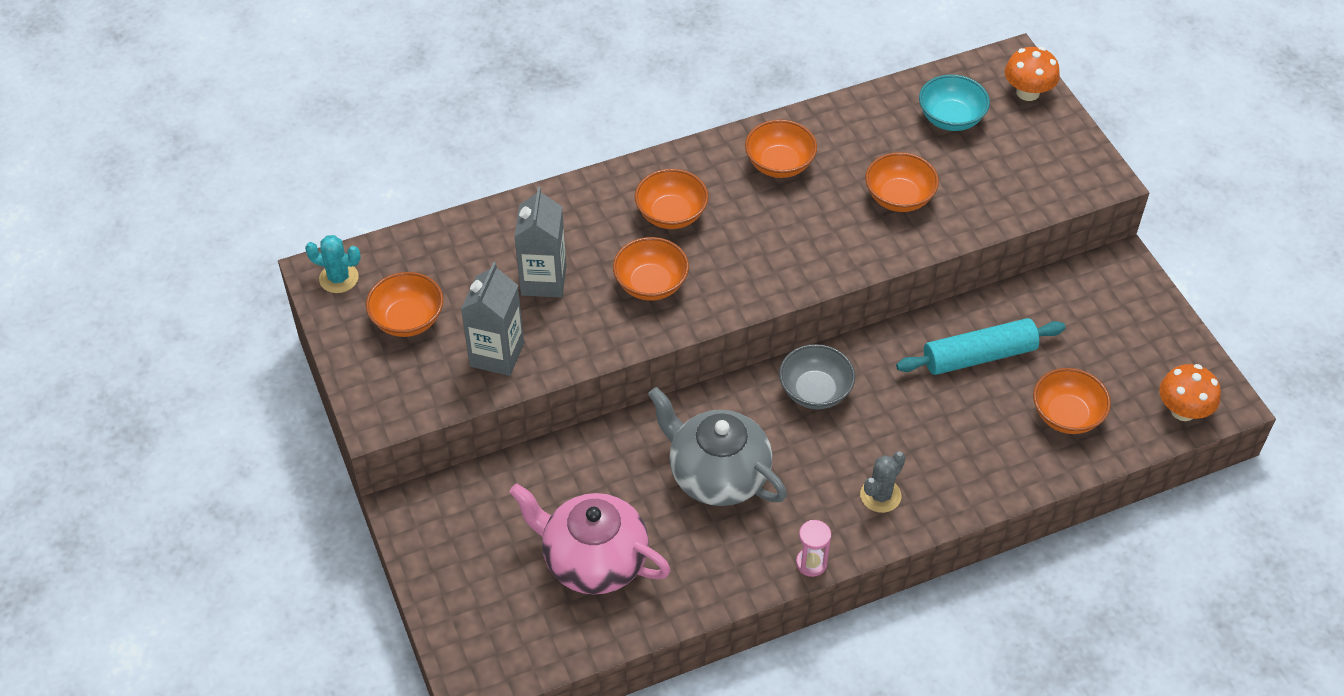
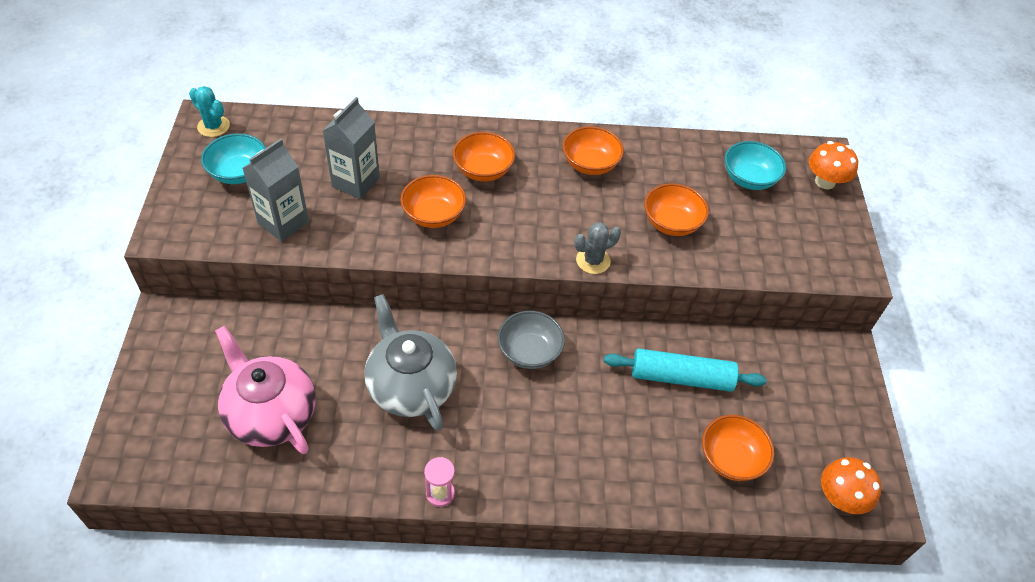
camera: 20 degrees right, 0 degrees up
orange bowl [366,272,444,337] -> turquoise bowl [201,133,266,184]
grey cactus [860,452,906,513] -> grey cactus moved to [574,222,621,274]

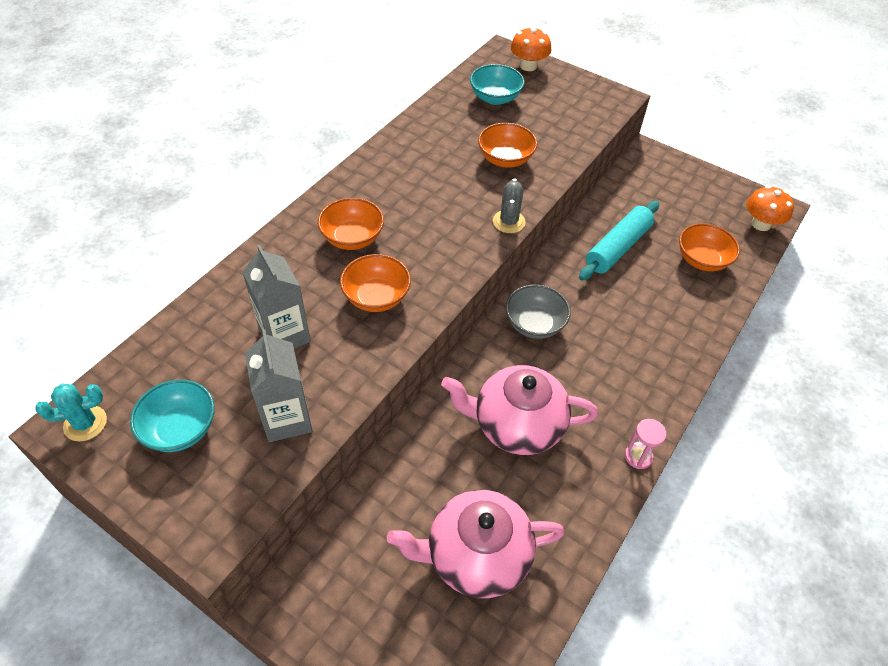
camera: 55 degrees left, 0 degrees up
grey teapot [364,294,457,431] -> pink teapot [441,365,598,455]
orange bowl [563,126,624,175] -> none

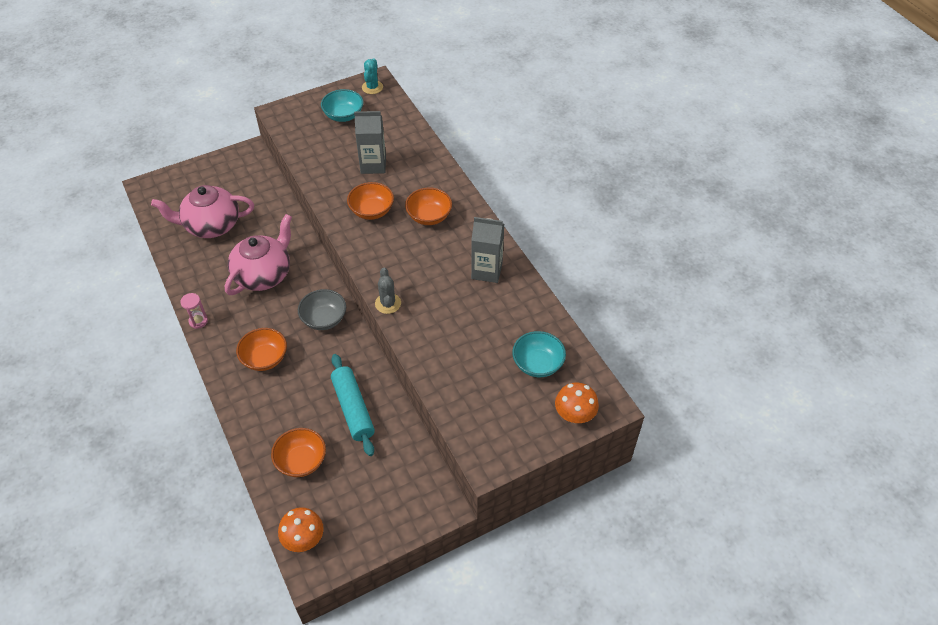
camera: 120 degrees right, 0 degrees up
grey carton [245,329,312,442] -> grey carton moved to [471,217,504,283]
pink teapot [387,490,565,598] -> pink teapot turned 120 degrees counterclockwise [151,185,254,238]
orange bowl [478,123,537,168] -> orange bowl moved to [236,328,287,371]
grey cactus [493,178,526,233] -> grey cactus turned 45 degrees clockwise [375,268,401,314]

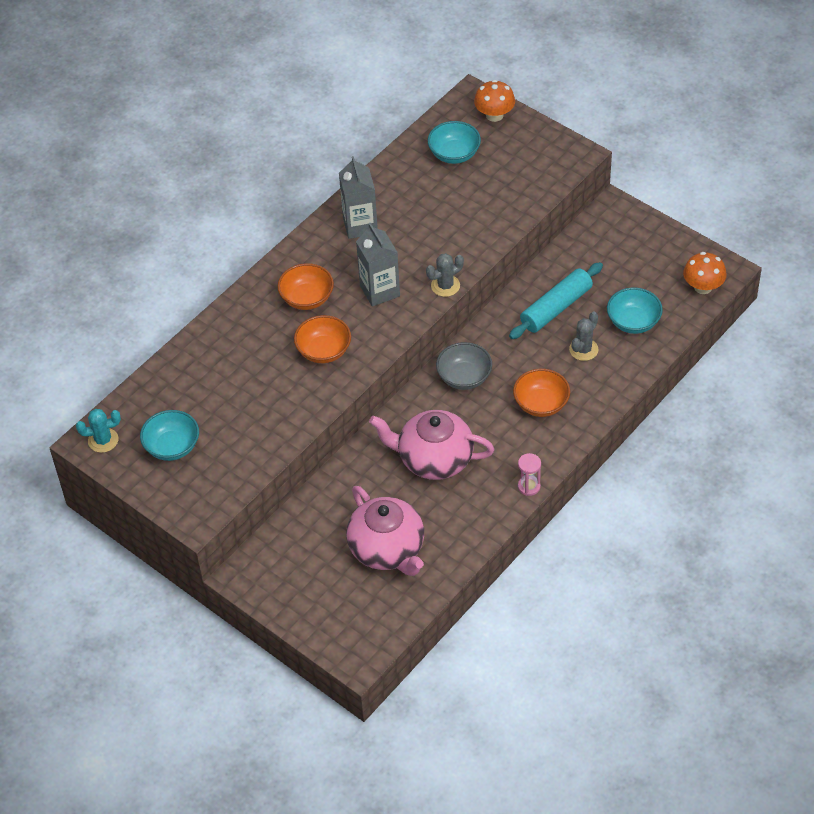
camera: 110 degrees left, 0 degrees up
orange bowl [271,428,326,477] -> turquoise bowl [607,287,663,334]
grey carton [354,111,386,174] -> grey carton moved to [356,223,400,307]
none -> grey cactus [569,312,599,361]

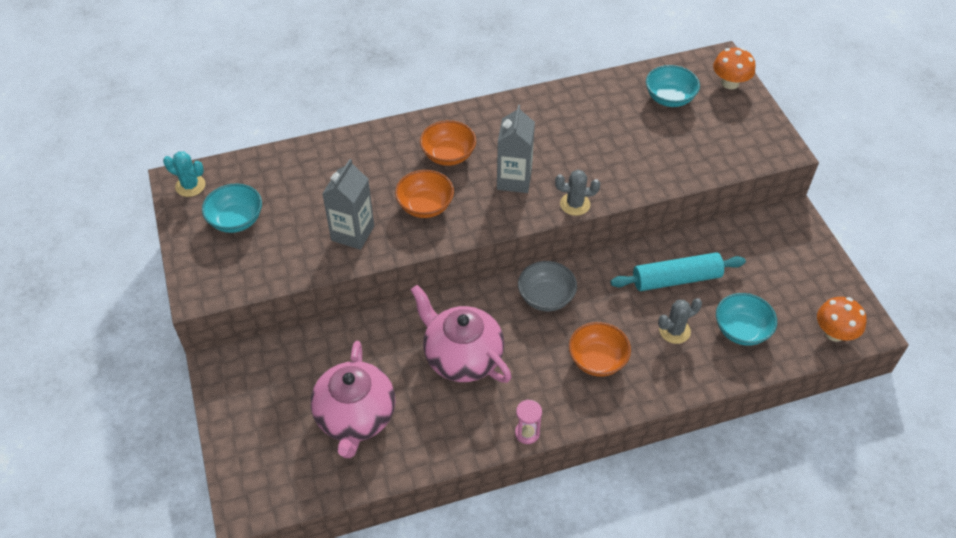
camera: 30 degrees right, 0 degrees up
grey carton [339,156,378,239] -> grey carton moved to [322,159,374,250]

